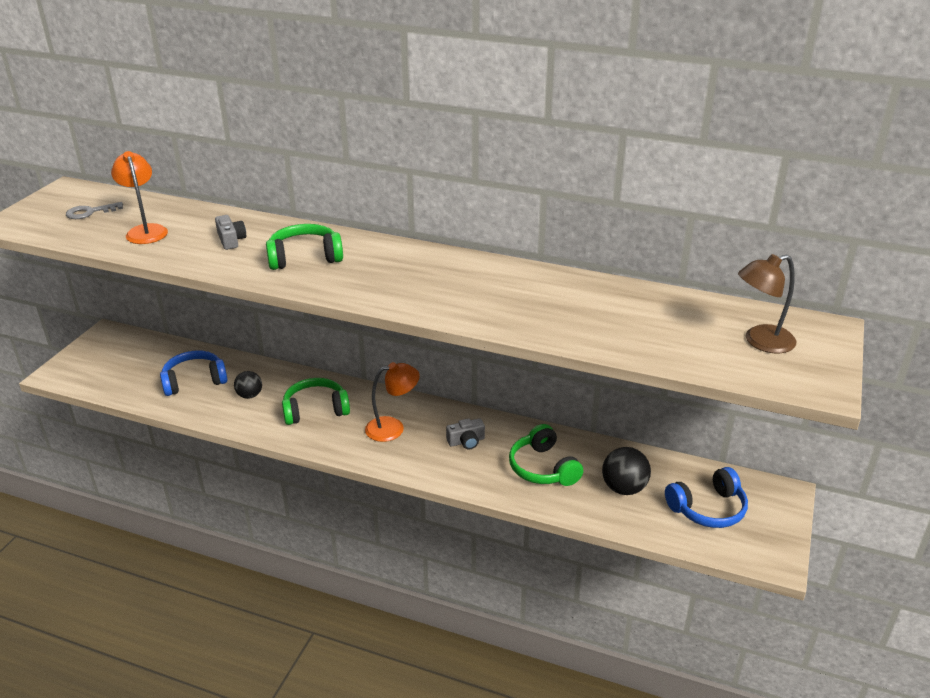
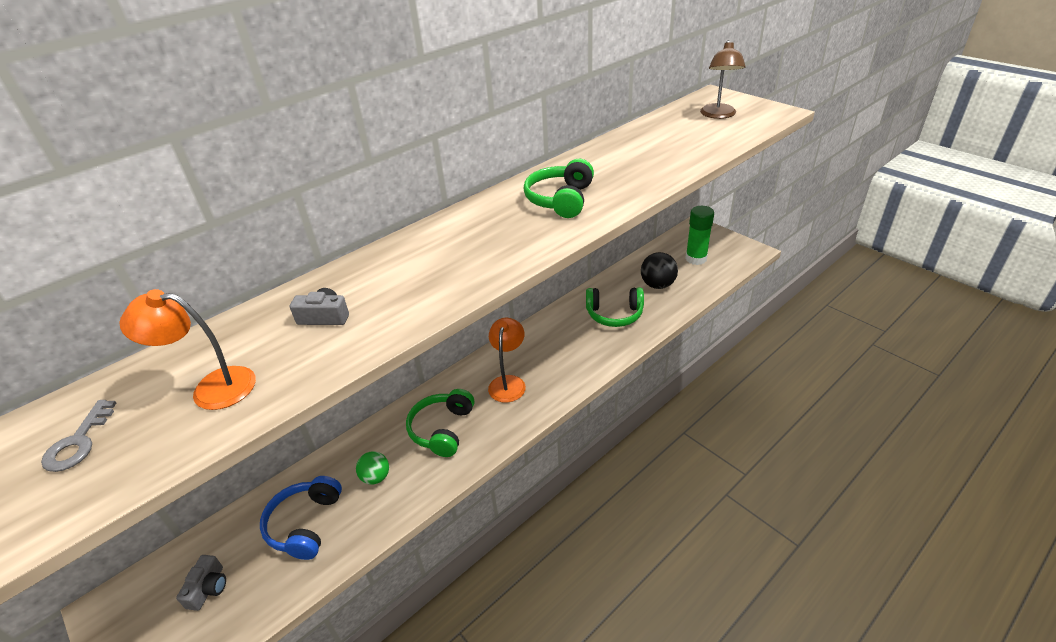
camera: 60 degrees left, 5 degrees up
black ball [234,371,262,399] -> green ball [356,451,389,485]
green headphones [266,224,343,270] -> green headphones moved to [524,159,594,218]
grey camera [446,418,485,449] -> grey camera moved to [176,555,226,611]
blue headphones [665,467,748,528] -> green glue stick [685,206,714,265]

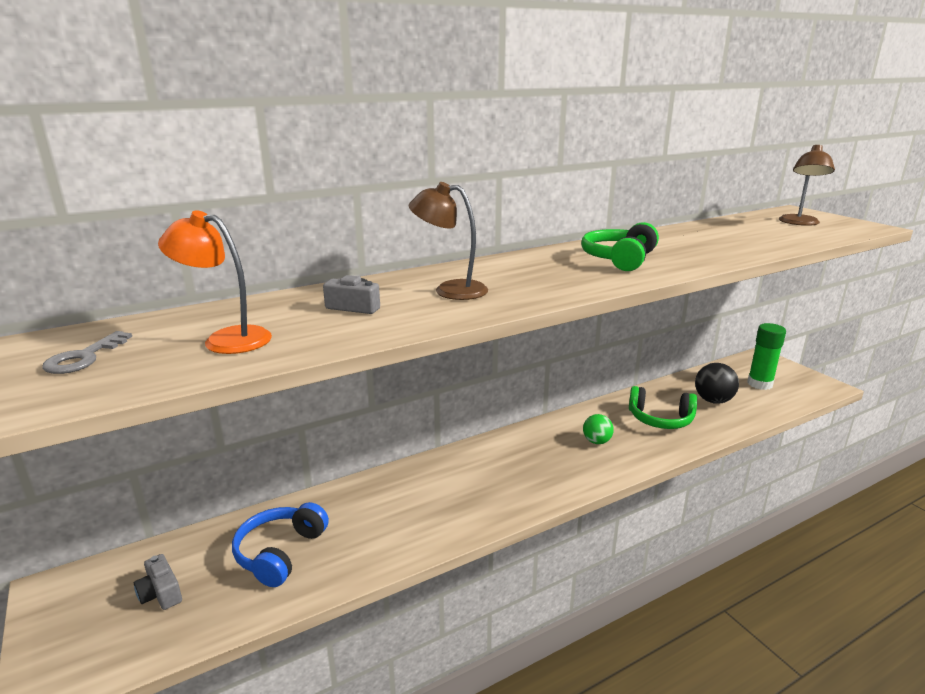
camera: 10 degrees right, 15 degrees down
grey camera [176,555,226,611] -> grey camera turned 120 degrees clockwise [134,554,182,610]
green ball [356,451,389,485] -> green ball moved to [583,414,614,444]
green headphones [406,389,474,457] -> none
orange lamp [488,318,526,403] -> none
none -> brown lamp [409,182,488,300]

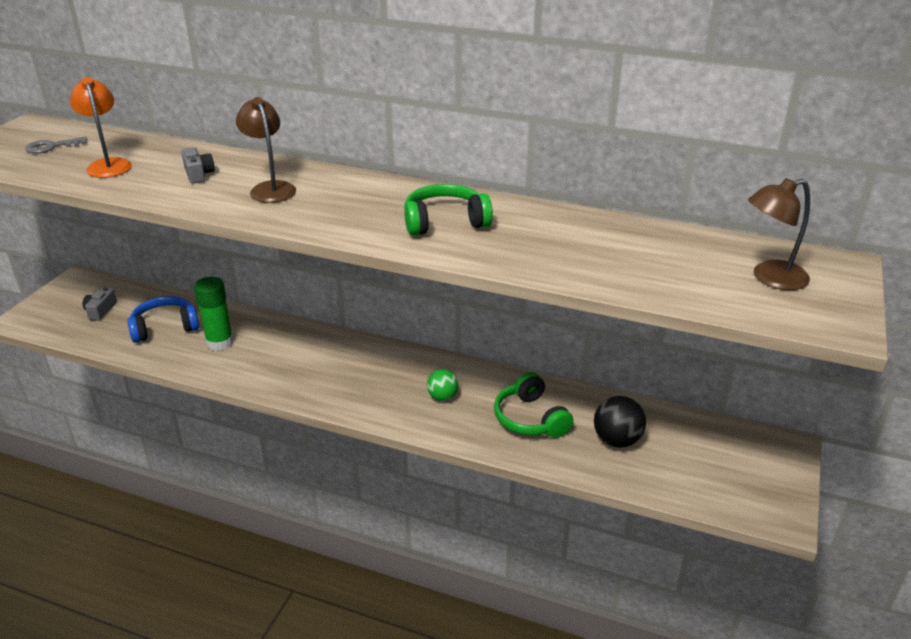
camera: 50 degrees right, 10 degrees up
green glue stick [747,323,786,390] -> green glue stick moved to [194,277,234,351]

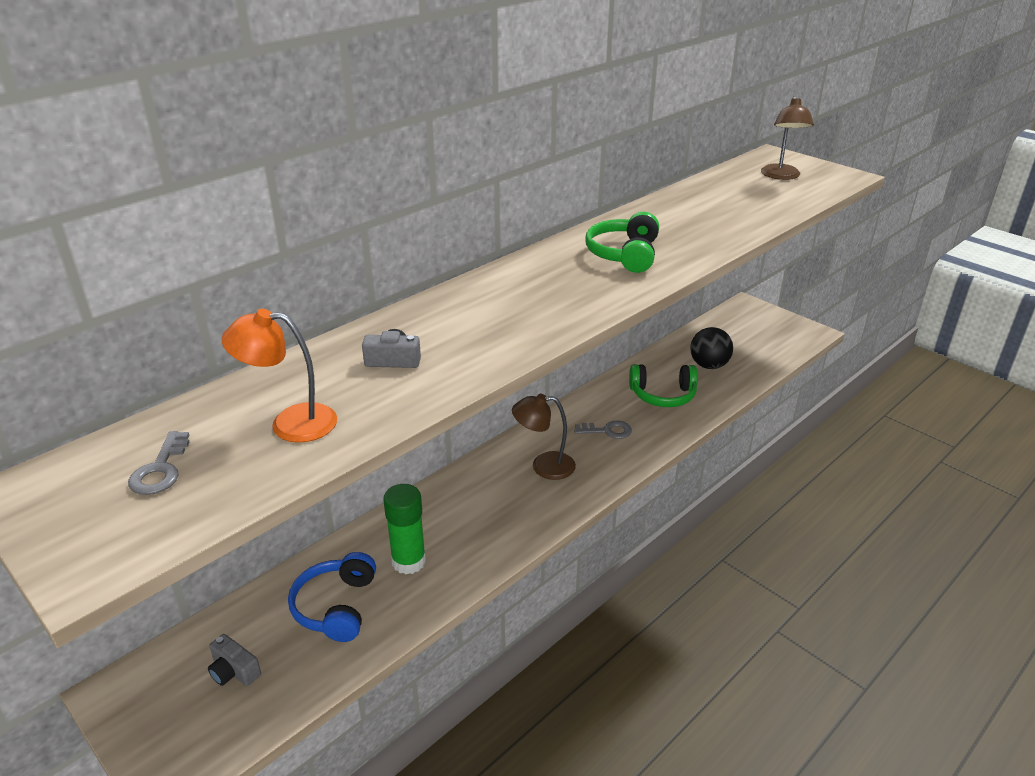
camera: 65 degrees left, 0 degrees up
brown lamp [236,97,296,203] -> brown lamp moved to [512,394,576,480]
green ball [427,369,458,401] -> grey key [574,421,632,439]

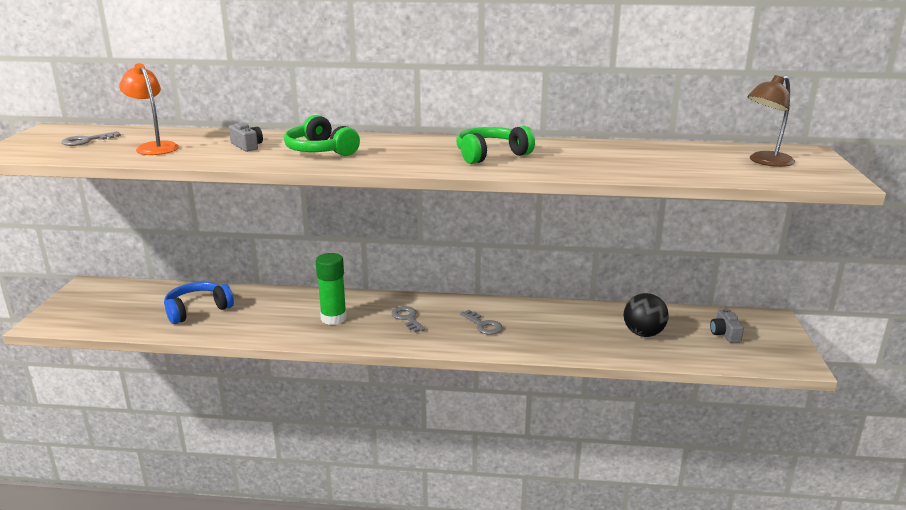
camera: 50 degrees right, 10 degrees down
grey camera [208,634,261,686] -> grey camera moved to [710,309,744,343]
green glue stick [383,484,426,574] -> green glue stick moved to [316,253,347,325]
brown lamp [512,394,576,480] -> grey key [392,306,425,332]
green headphones [629,364,698,407] -> green headphones moved to [284,115,360,156]

